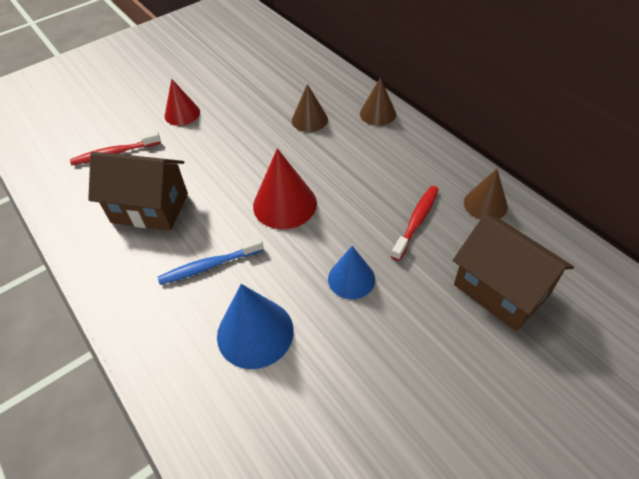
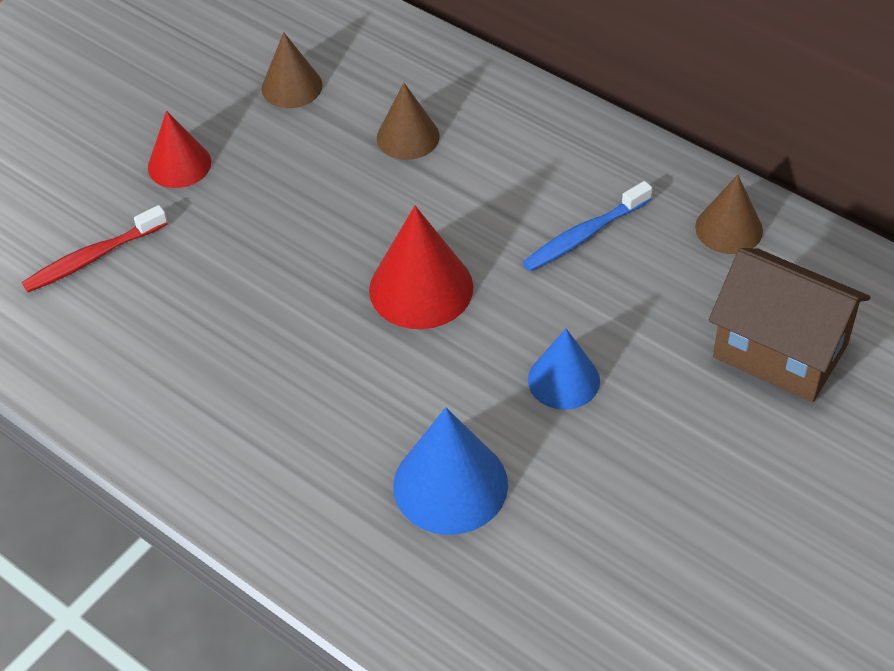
camera: 15 degrees left, 0 degrees up
brown house [88,152,188,230] -> none
blue toothbrush [158,237,264,285] -> blue toothbrush moved to [523,181,652,271]
brown cone [360,78,396,126] -> brown cone moved to [262,32,323,108]
red toothbrush [391,186,439,261] -> none

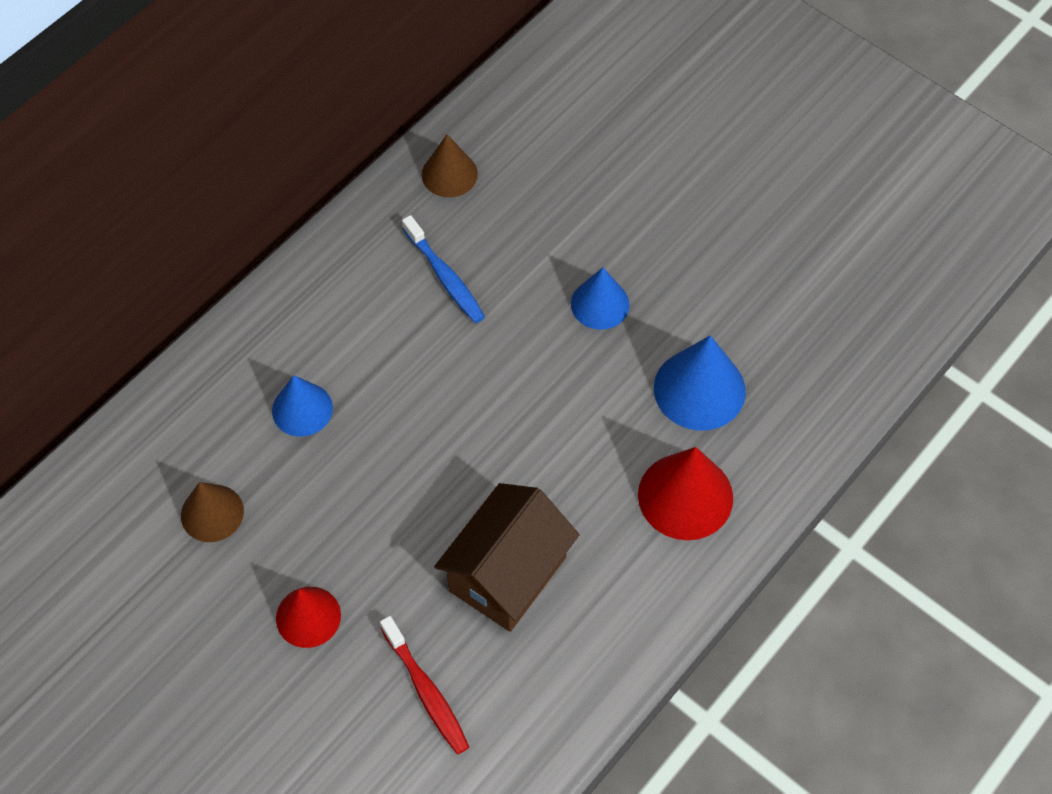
camera: 90 degrees left, 10 degrees up
red cone [369,206,473,329] -> red cone moved to [638,447,733,540]
brown cone [377,83,440,160] -> blue cone [272,375,333,437]
brown house [709,248,870,402] -> brown house moved to [434,483,579,632]

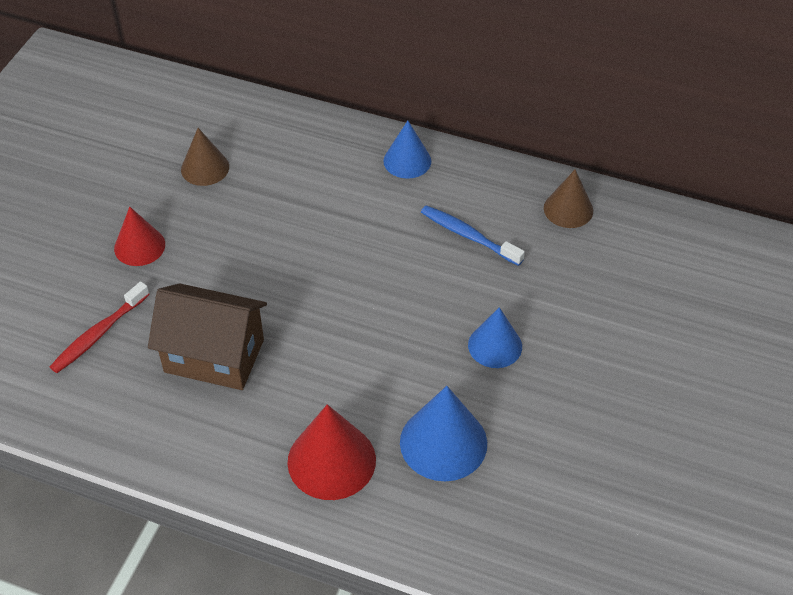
camera: 70 degrees right, 10 degrees down
blue cone [272,375,333,437] -> blue cone moved to [383,121,431,179]
blue toothbrush [402,215,485,323] -> blue toothbrush turned 90 degrees clockwise [421,205,525,266]

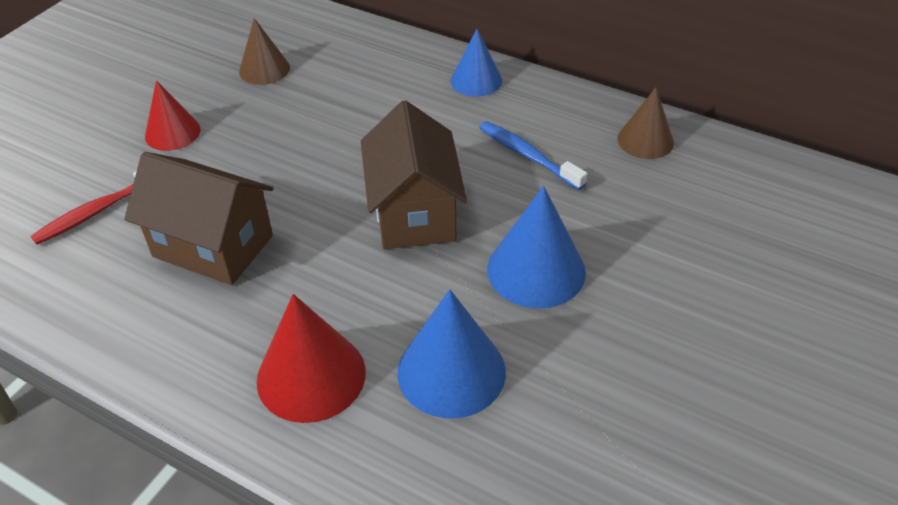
camera: 10 degrees right, 5 degrees down
blue cone [468,307,522,368] -> blue cone [487,186,586,308], size x1.52
none -> brown house [361,100,467,249]

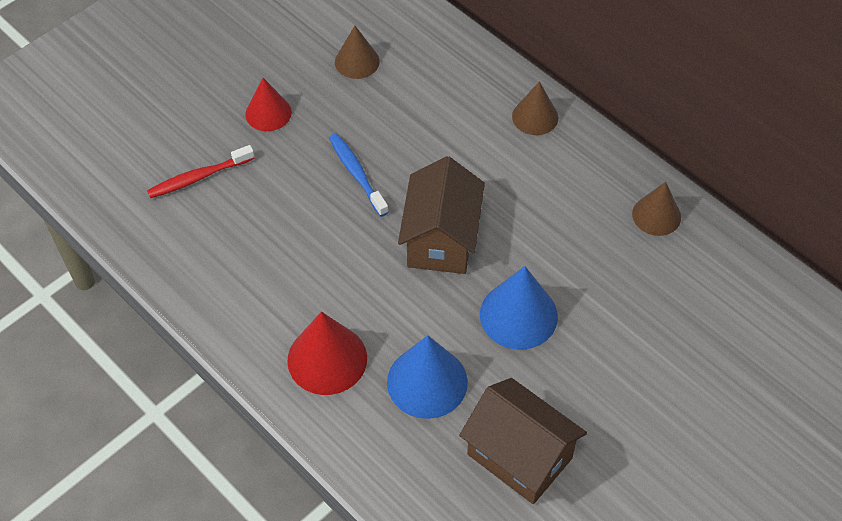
camera: 15 degrees right, 10 degrees up
brown house [124,152,274,285] -> brown house moved to [459,378,587,504]
blue cone [451,29,502,97] -> brown cone [512,81,558,135]
blue toothbrush [479,121,587,190] -> blue toothbrush moved to [329,133,389,217]

